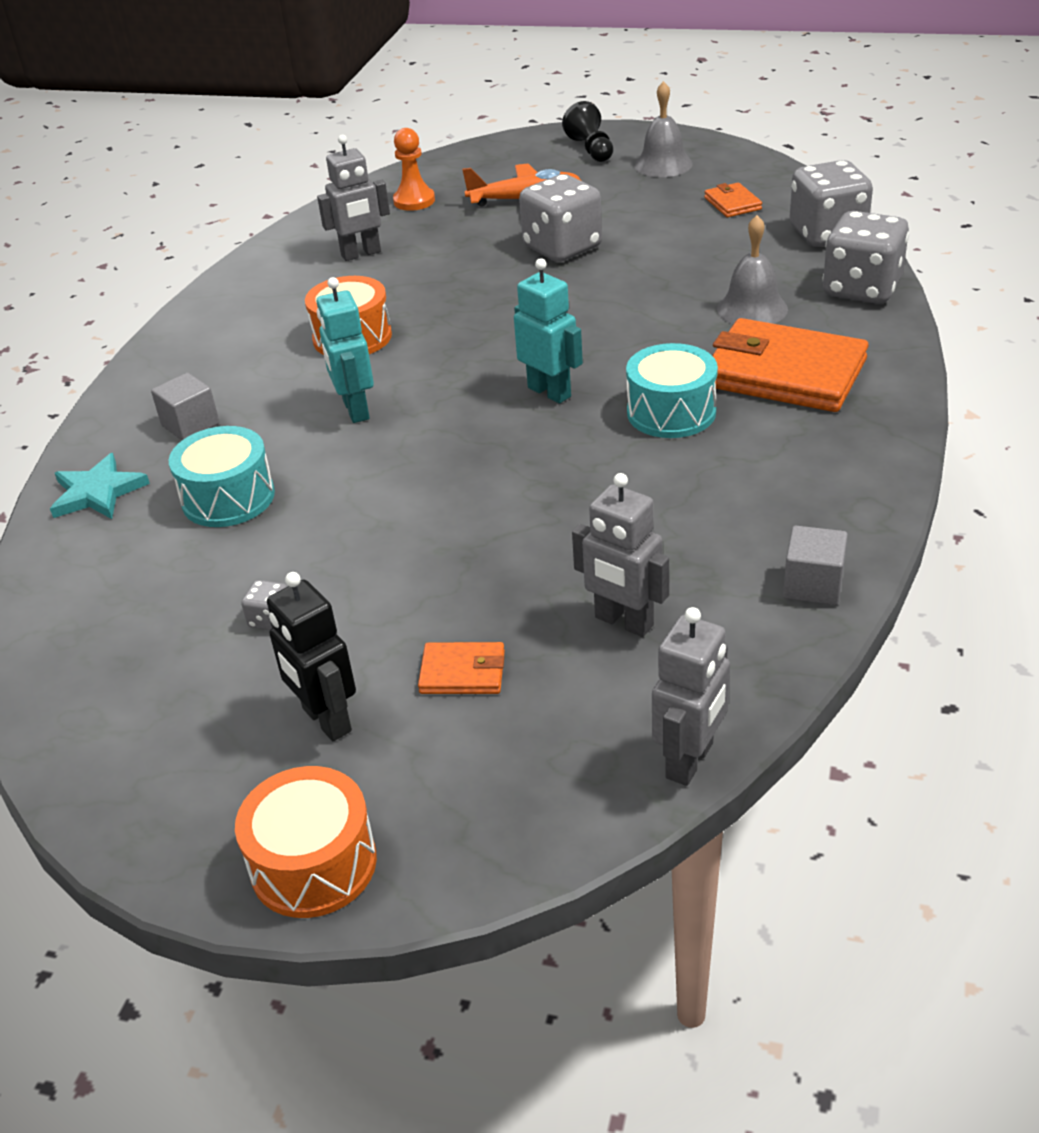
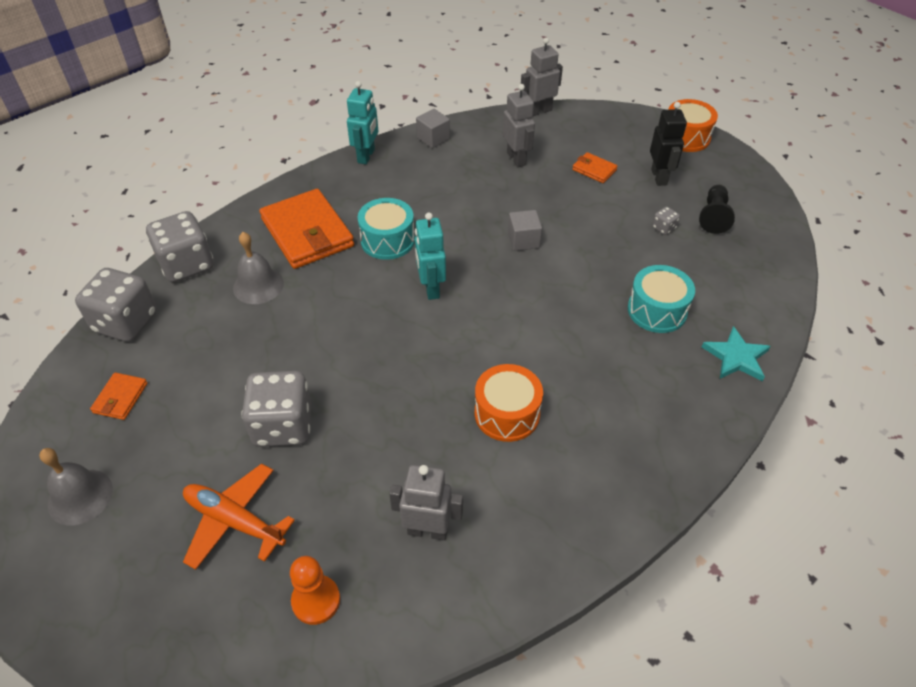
camera: 150 degrees left, 10 degrees up
grey cube [151,372,219,440] -> grey cube moved to [508,210,542,251]
turquoise robot [316,277,374,423] -> turquoise robot moved to [347,81,378,164]
black pawn [562,101,613,162] -> black pawn moved to [699,185,735,234]

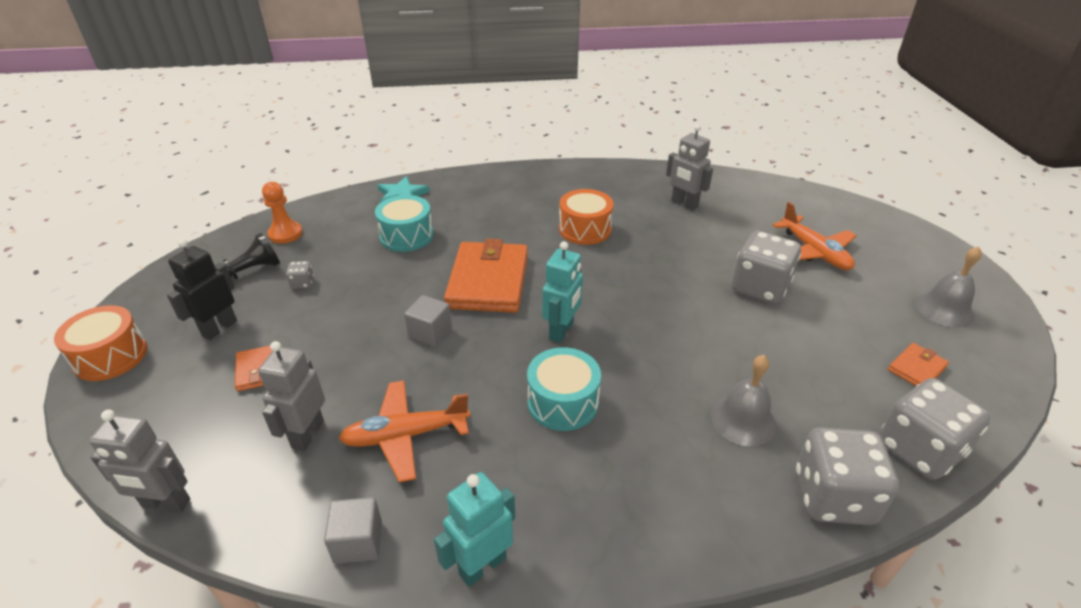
camera: 145 degrees left, 10 degrees down
orange wallet [259,189,354,269] -> orange wallet moved to [444,239,528,313]
orange pawn [290,556,340,625] -> orange pawn moved to [262,182,303,244]
none -> orange plane [339,380,470,482]

